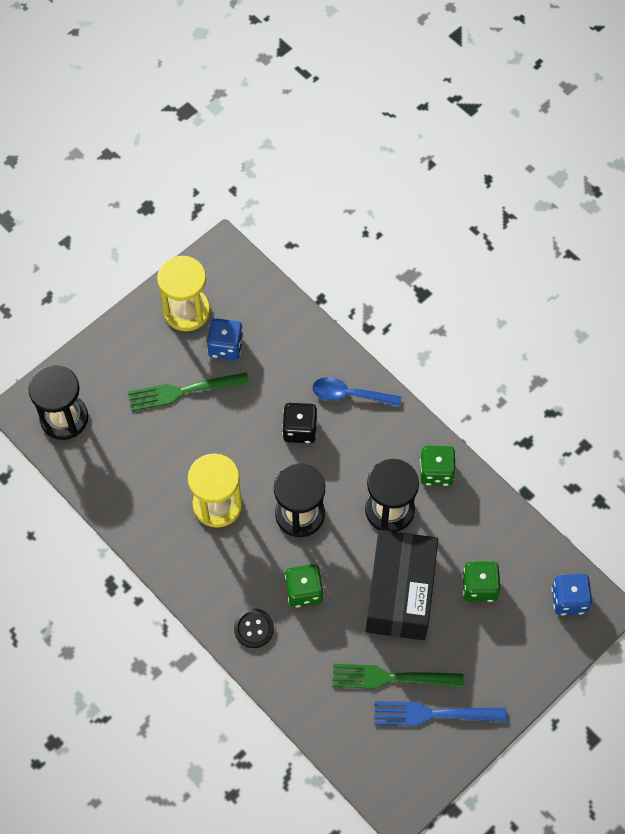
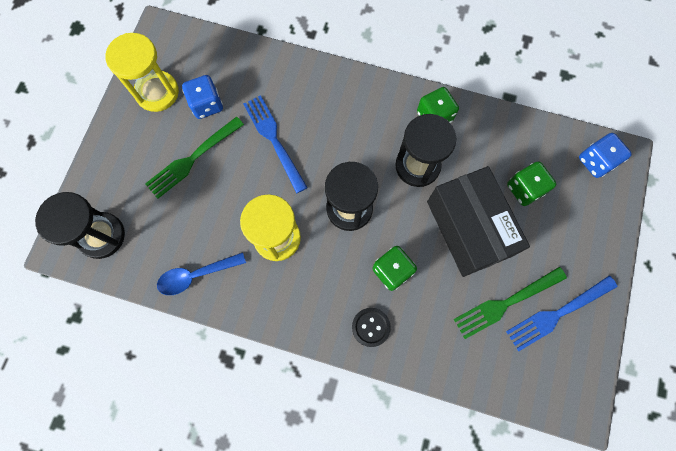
camera: 30 degrees left, 10 degrees up
black dice [282,403,317,443] -> none
blue spoon [312,377,401,407] -> blue spoon moved to [157,252,246,295]
none -> blue fork [243,95,308,193]

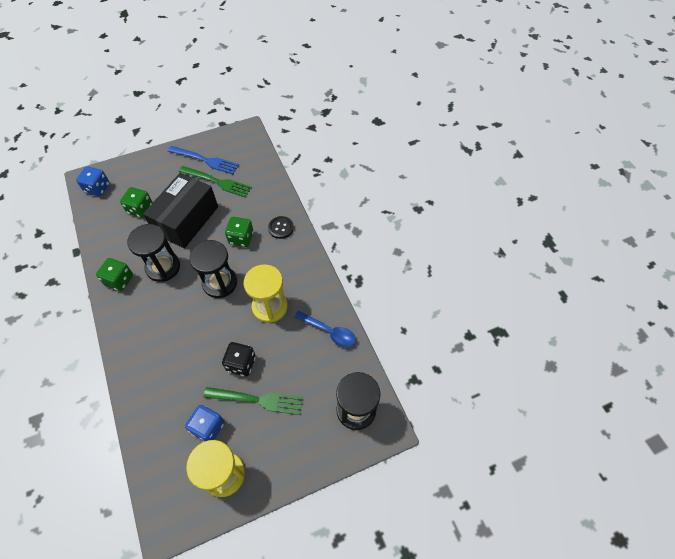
camera: 130 degrees left, 15 degrees down
blue fork [243,95,308,193] -> none
none -> black dice [222,342,256,376]

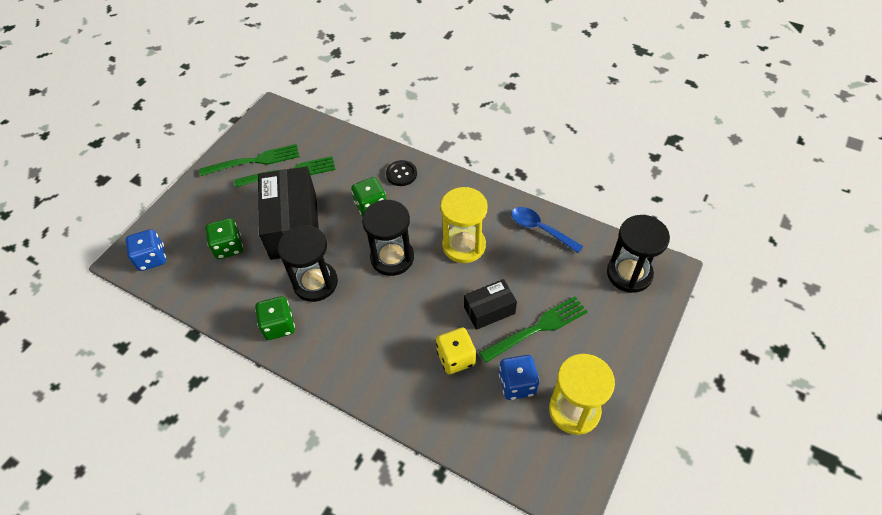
camera: 35 degrees left, 5 degrees down
blue fork [168,146,239,174] -> green fork [199,144,299,176]
black dice [222,342,256,376] -> black box [464,279,517,330]
blue spoon [294,311,356,347] -> blue spoon turned 135 degrees counterclockwise [511,207,583,253]
none -> yellow dice [436,328,476,374]

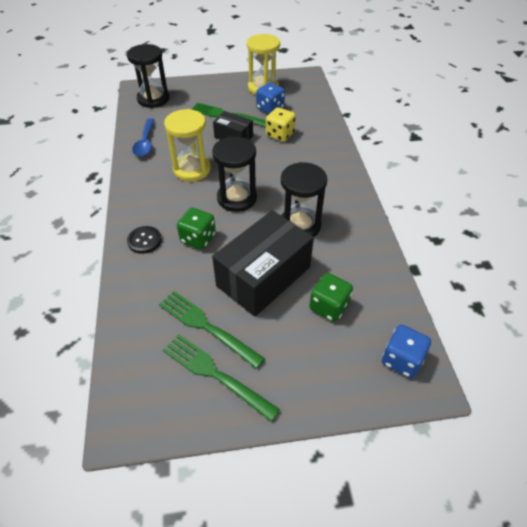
camera: 130 degrees left, 5 degrees down
green dice [255,296,295,340] -> none

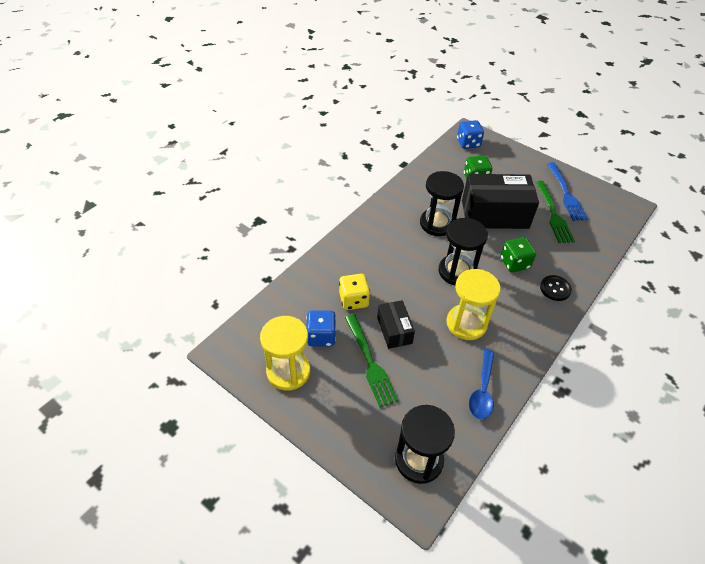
camera: 135 degrees left, 0 degrees up
blue spoon [132,118,155,157] -> blue spoon turned 150 degrees clockwise [469,350,494,419]
green fork [163,334,280,422] -> blue fork [547,162,588,221]

